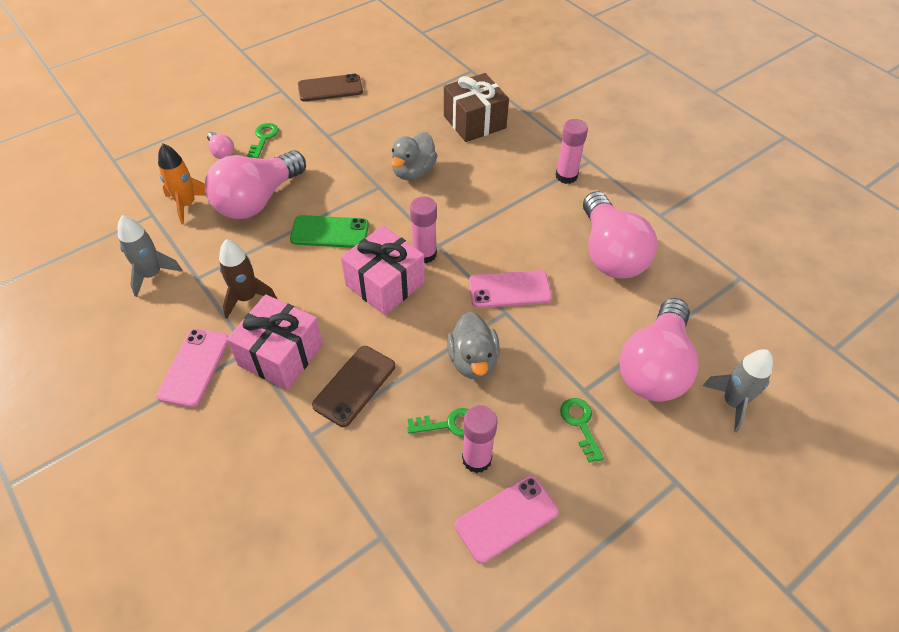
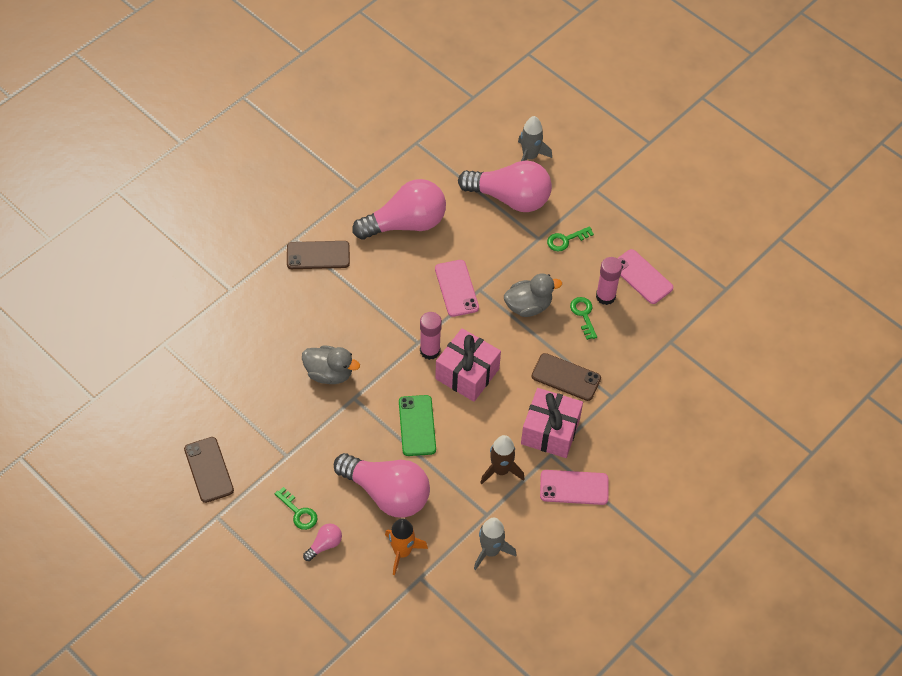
camera: 100 degrees left, 5 degrees up
green key [247,123,279,158] -> green key turned 135 degrees counterclockwise [275,487,317,530]
brown gift [444,73,509,142] -> none
pink glue stick [556,119,588,184] -> brown phone [287,241,350,269]

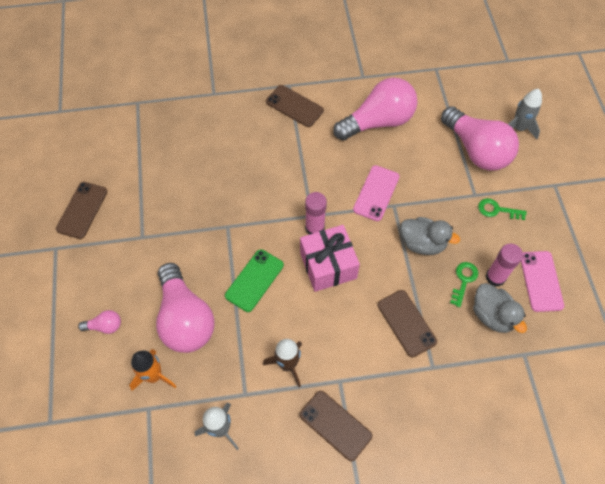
camera: 40 degrees right, 5 degrees up
green key [275,487,317,530] -> none
grey duck [302,345,360,384] -> grey duck moved to [473,283,527,333]
pink light bulb [352,179,446,239] -> pink light bulb turned 45 degrees counterclockwise [333,77,418,140]
pink gift [521,388,583,458] -> none
pink phone [540,470,608,505] -> brown phone [300,391,372,461]

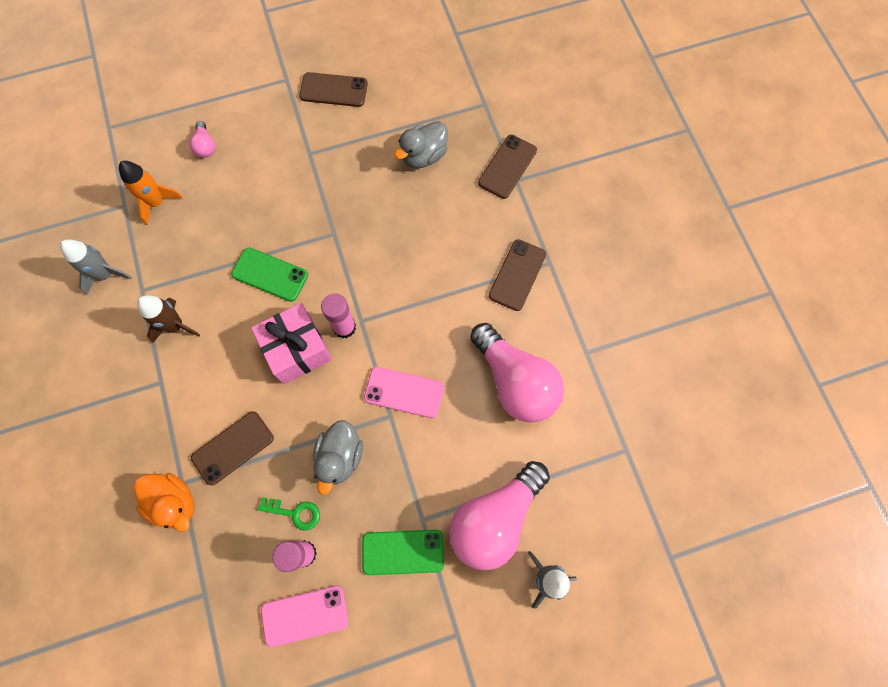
camera: 80 degrees right, 10 degrees up
pink light bulb [156,263,215,353] -> none
brown phone [300,391,372,461] -> brown phone moved to [478,135,537,199]
grey duck [473,283,527,333] -> grey duck moved to [394,121,448,168]
green key [478,198,527,220] -> green phone [362,530,444,575]
none -> orange duck [134,473,194,531]

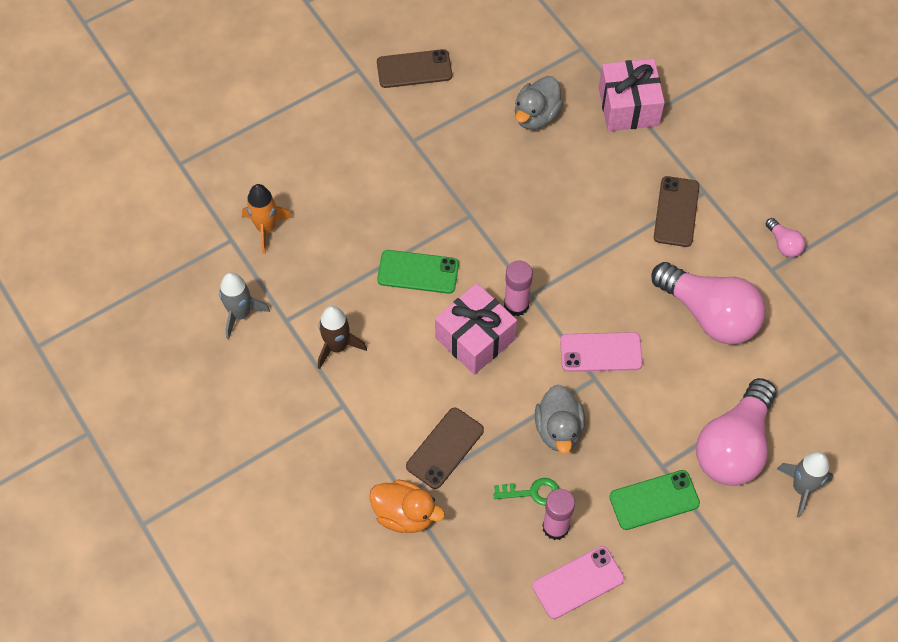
camera: 15 degrees left, 10 degrees down
pink light bulb [190,121,215,158] -> pink light bulb moved to [766,218,805,257]
brown phone [478,135,537,199] -> pink gift [599,59,665,131]

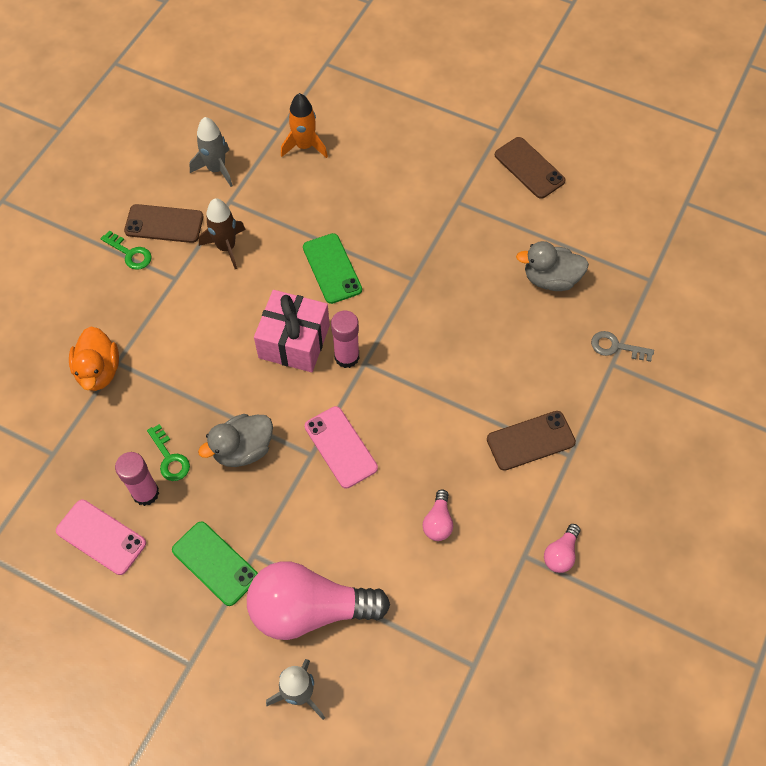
camera: 60 degrees right, 0 degrees up
brown phone [406,408,484,489] -> brown phone moved to [124,204,203,243]
pink gift [599,59,665,131] -> grey key [591,331,654,362]
pink light bulb [651,262,766,345] -> pink light bulb [423,489,453,541], size x0.42
none -> green key [101,231,152,270]

